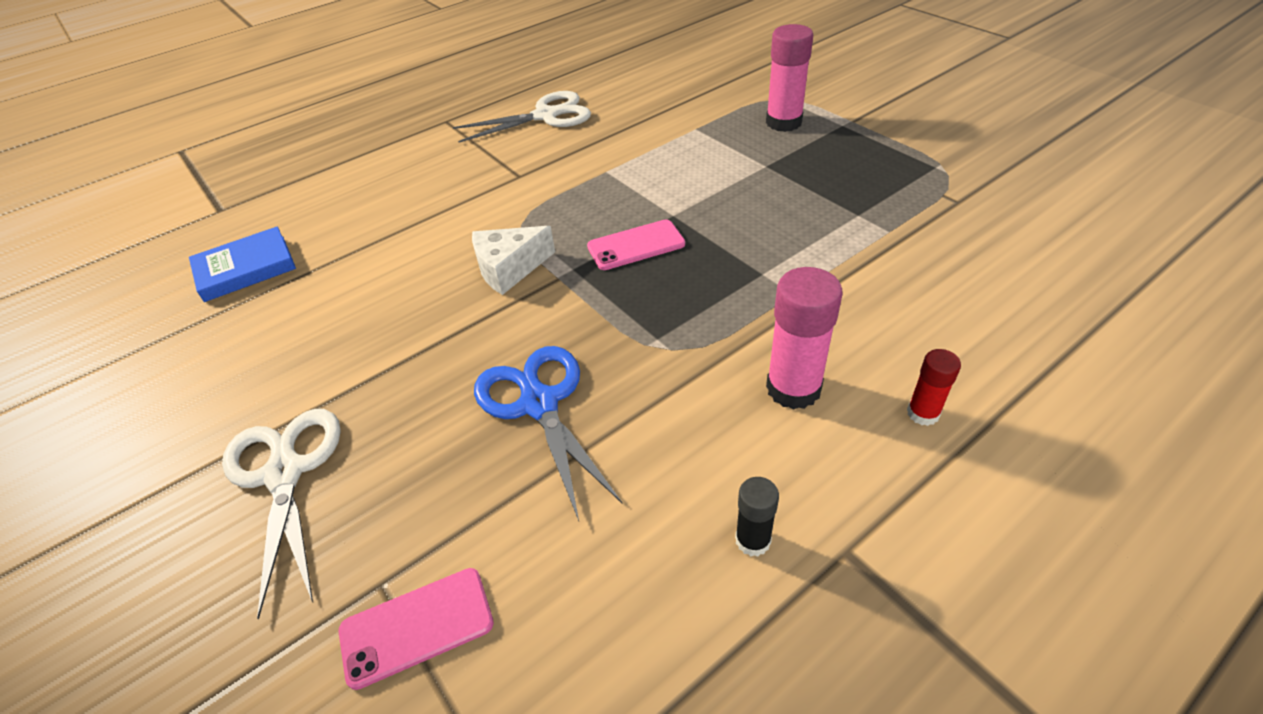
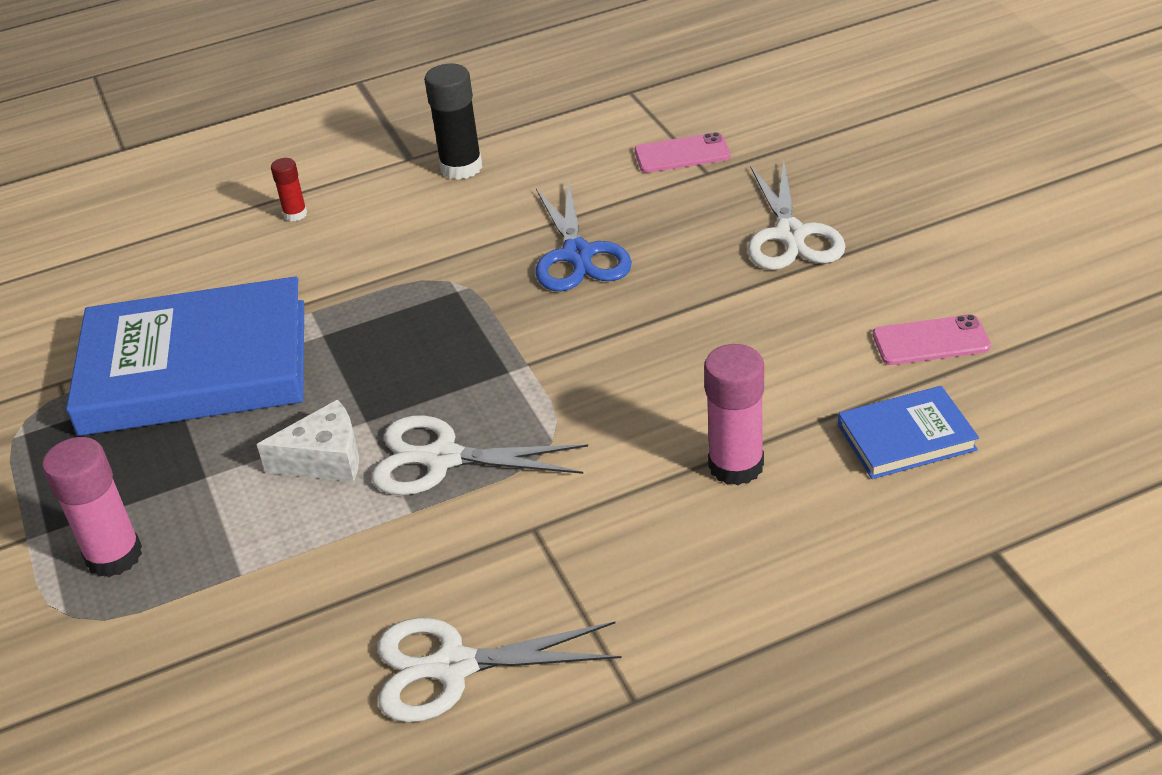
camera: 165 degrees left, 5 degrees down
white cheese [472,226,555,295] -> white cheese moved to [257,400,359,482]
pink phone [587,219,685,270] -> pink phone moved to [873,314,991,365]
black glue stick [735,477,779,557] -> black glue stick [424,64,482,180], size x1.82
pink glue stick [766,267,843,410] -> pink glue stick moved to [704,344,764,485]
none -> blue book [66,276,304,436]
none -> white scissors [371,415,588,495]

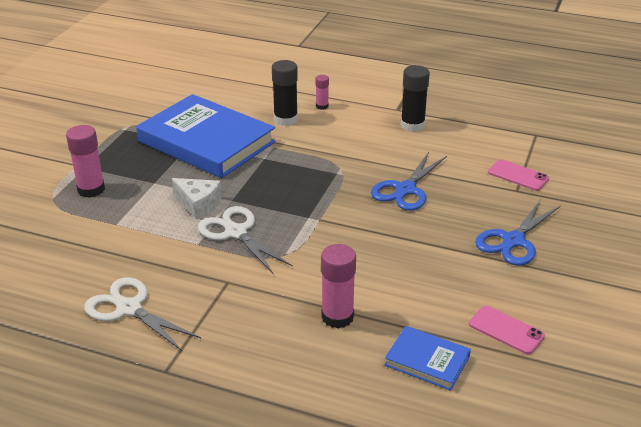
camera: 40 degrees right, 5 degrees down
red glue stick [271,158,307,221] -> pink glue stick [315,75,329,110]
white scissors [748,161,846,270] -> blue scissors [475,199,561,266]
none -> black glue stick [272,60,298,126]

